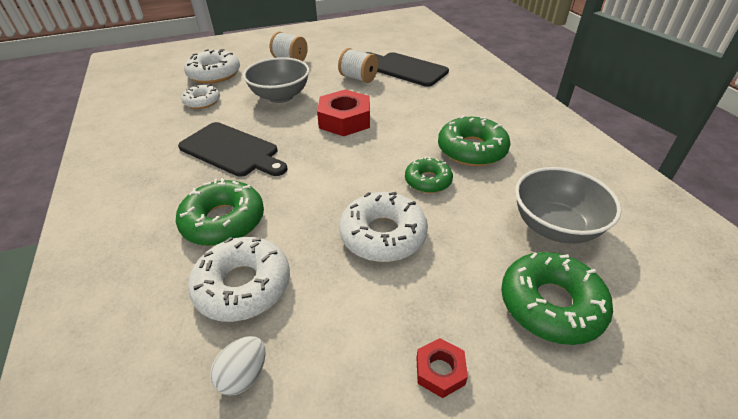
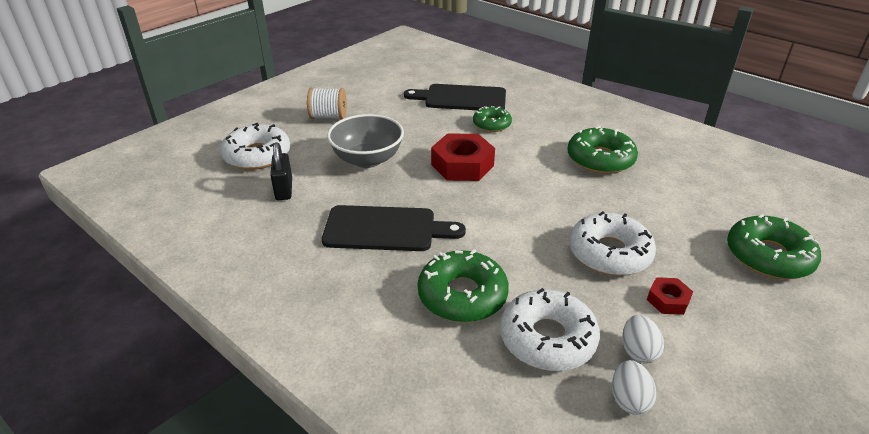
camera: 30 degrees left, 5 degrees down
white donut [182,85,220,109] -> black padlock [270,142,292,200]
white spool [338,48,378,83] -> none
green donut [405,157,453,193] -> green donut moved to [473,106,512,132]
red nut [416,338,468,398] -> red nut moved to [647,277,693,315]
grey bowl [515,167,622,244] -> none
none -> white egg [623,315,664,363]

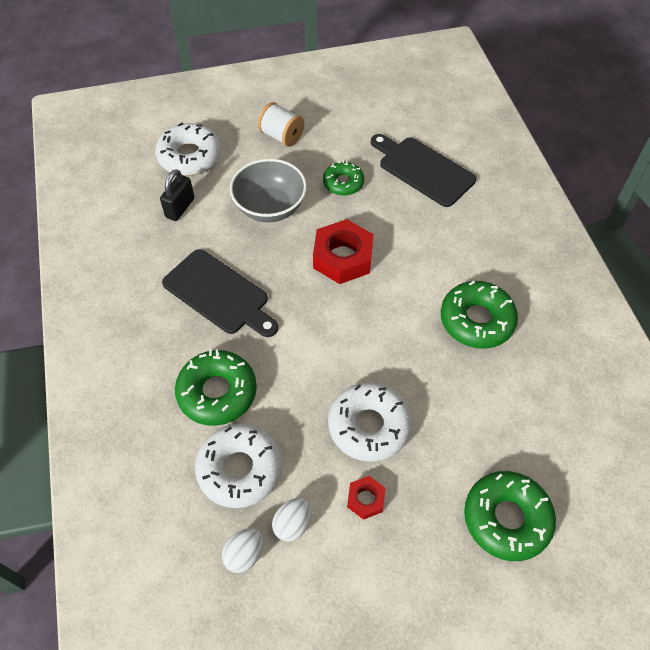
camera: 35 degrees right, 20 degrees up
green donut [473,106,512,132] -> green donut moved to [323,160,364,196]

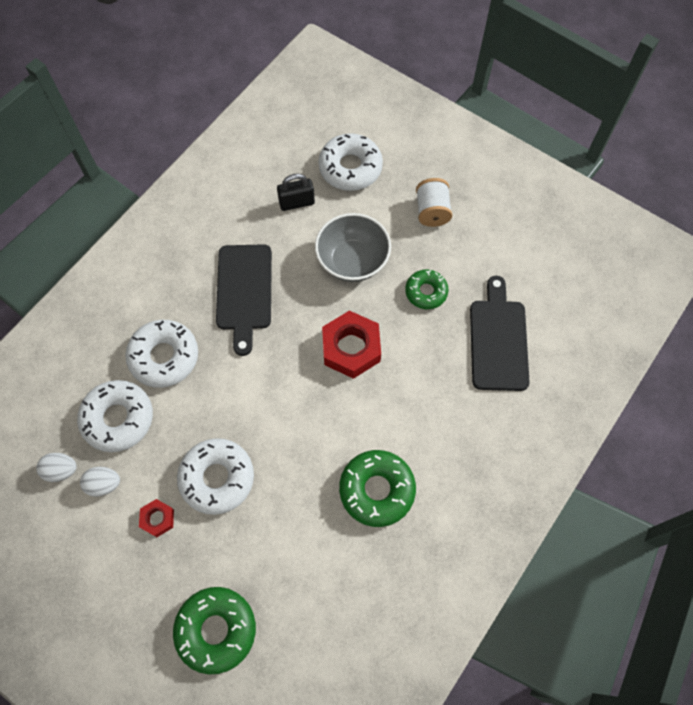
camera: 50 degrees right, 10 degrees up
green donut [175,349,257,426] -> white donut [125,320,198,388]

